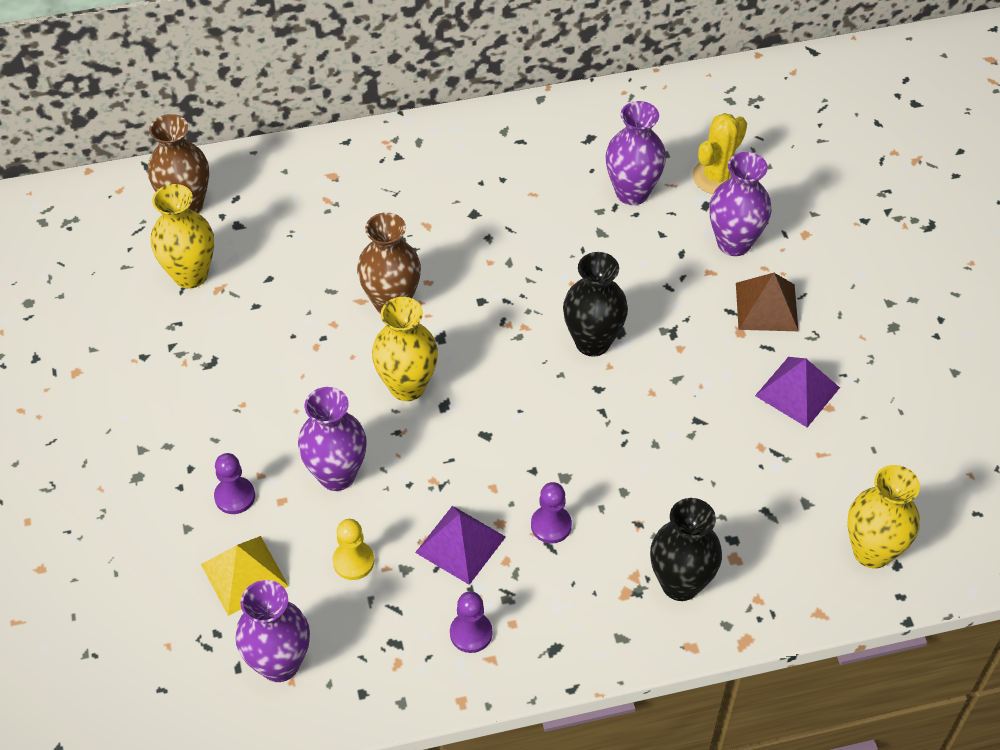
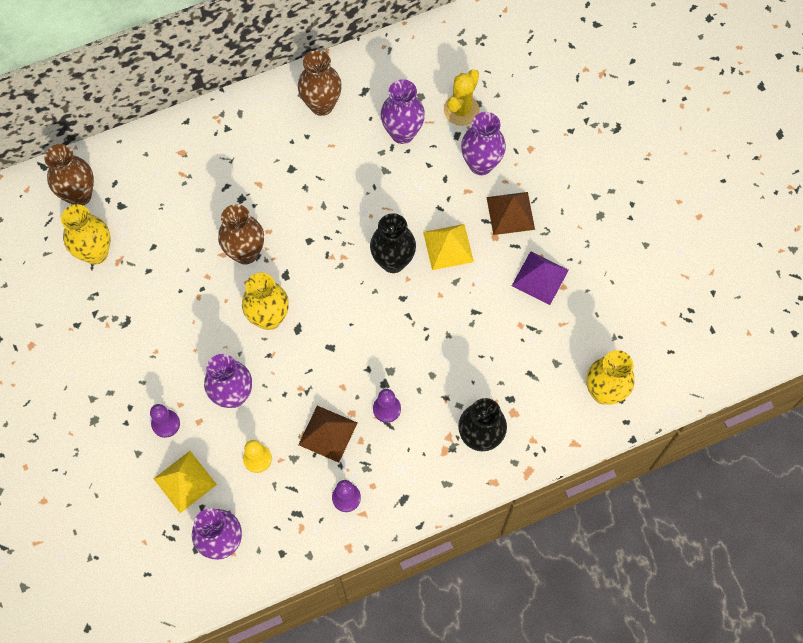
camera: 10 degrees left, 15 degrees up
purple pyramid [415,506,506,585] -> brown pyramid [298,406,357,463]
none -> brown vase [298,50,342,116]
none -> yellow pyramid [423,224,474,270]

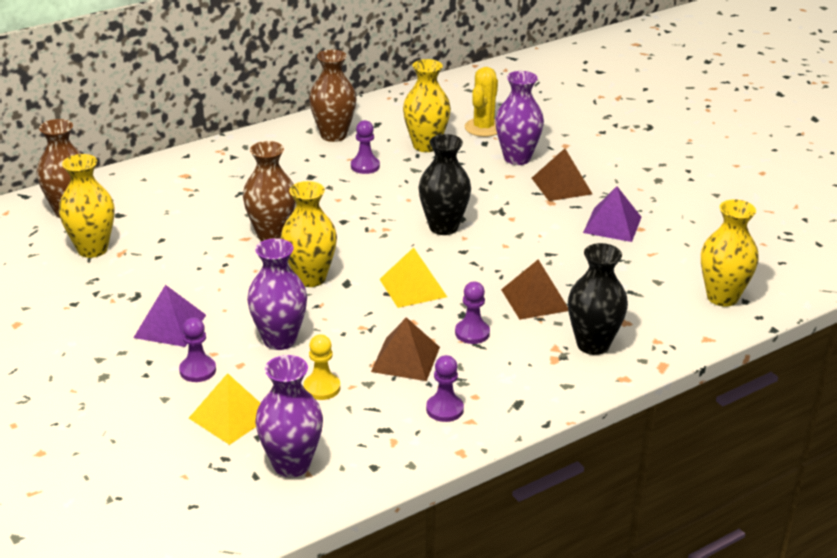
camera: 10 degrees left, 35 degrees down
purple vase [381,79,425,144] -> yellow vase [403,59,451,152]
yellow pyramid [423,224,474,270] -> yellow pyramid moved to [379,247,447,308]
none -> purple pyramid [134,285,206,347]
none -> purple pawn [351,120,380,174]
none -> brown pyramid [501,259,568,320]

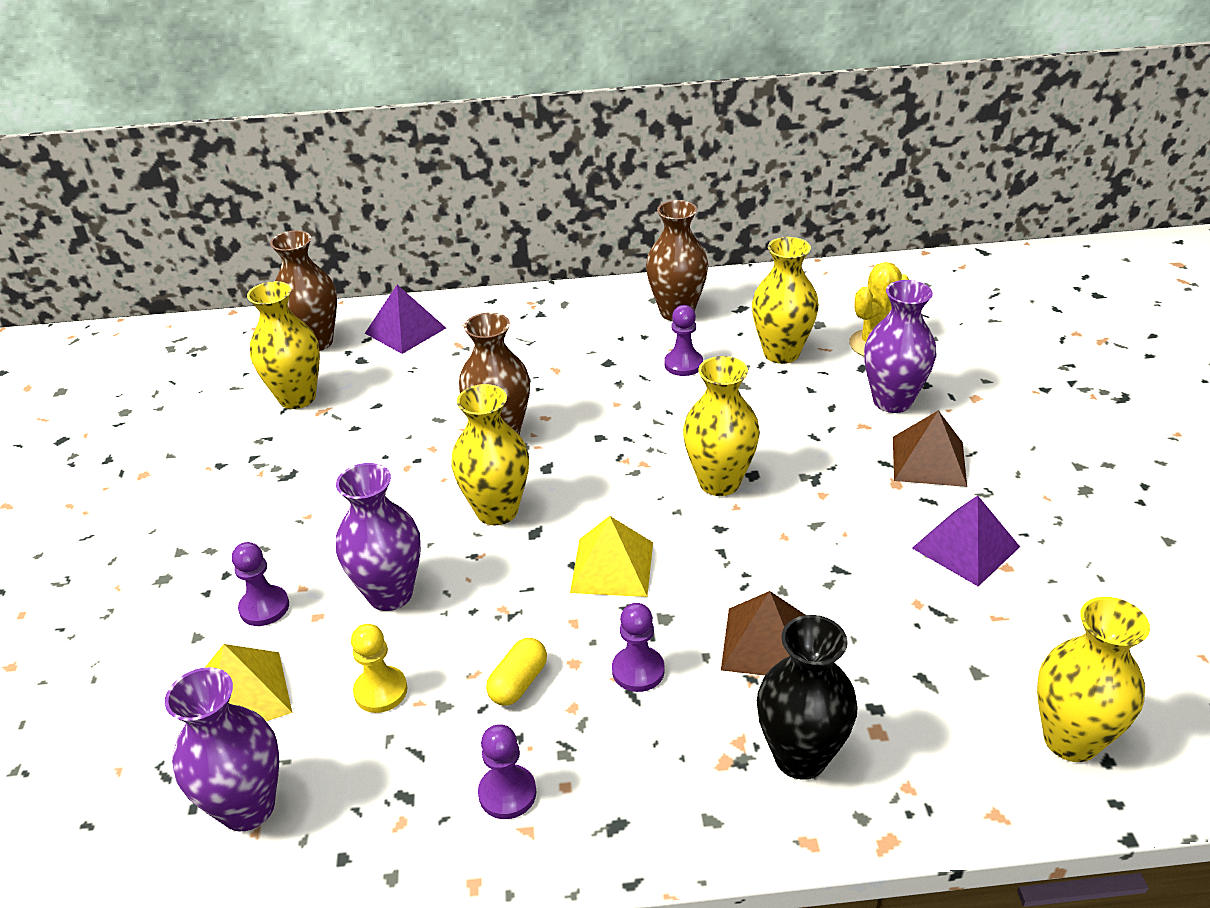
camera: 30 degrees right, 5 degrees up
purple pyramid [134,285,206,347] -> purple pyramid moved to [365,285,446,354]
brown pyramid [371,317,440,381] -> yellow capsule [486,638,547,706]
black vase [419,134,471,235] -> yellow vase [683,356,760,496]

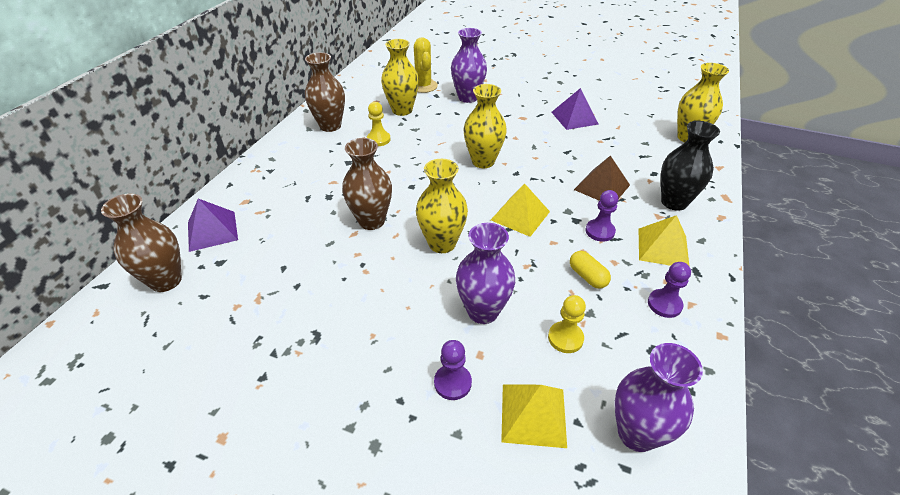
camera: 65 degrees left, 5 degrees up
yellow vase [247,281,320,409] -> none
purple pawn [664,305,703,376] -> yellow pawn [367,102,390,146]
brown pyramid [893,410,967,487] -> none
none -> yellow pyramid [639,215,690,267]

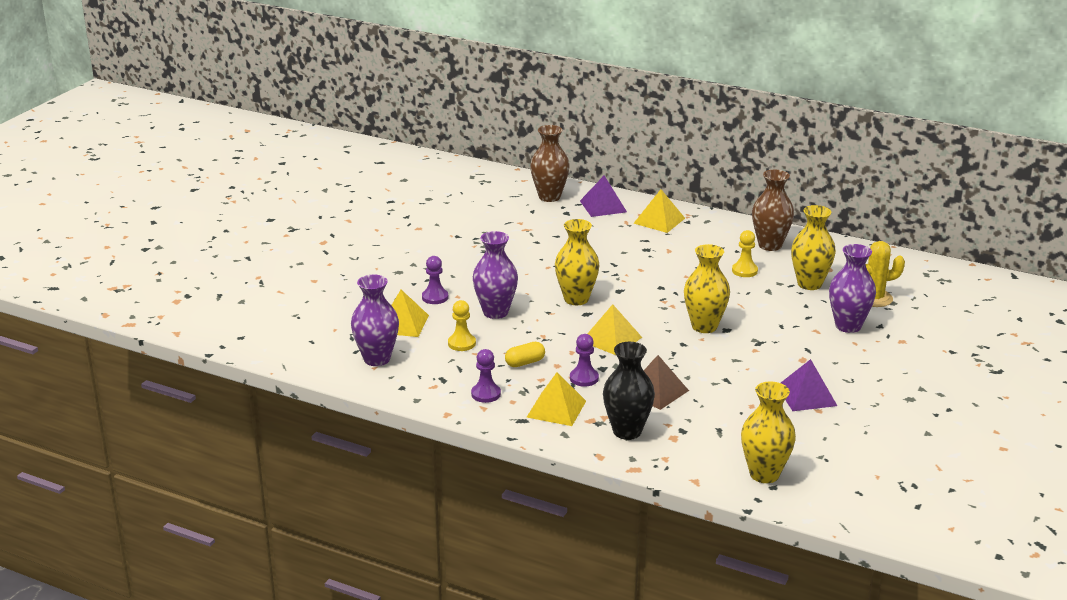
camera: 95 degrees right, 15 degrees down
brown vase [342,138,392,230] -> none
none -> yellow pyramid [633,189,685,233]

